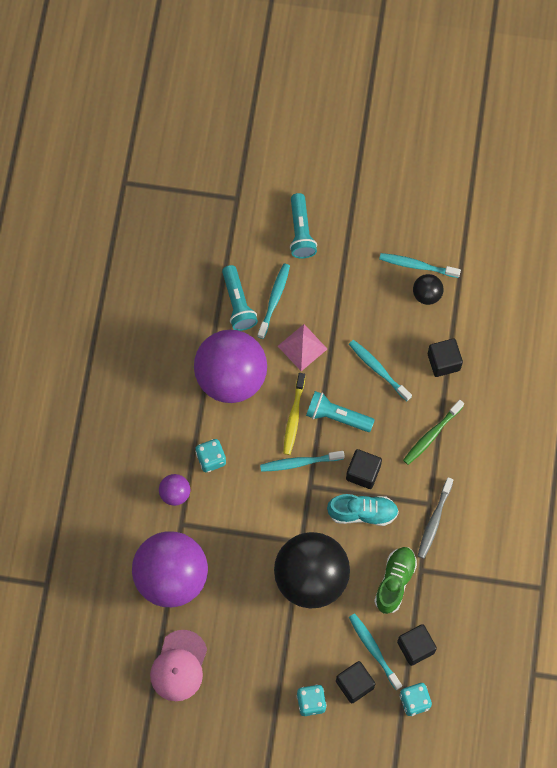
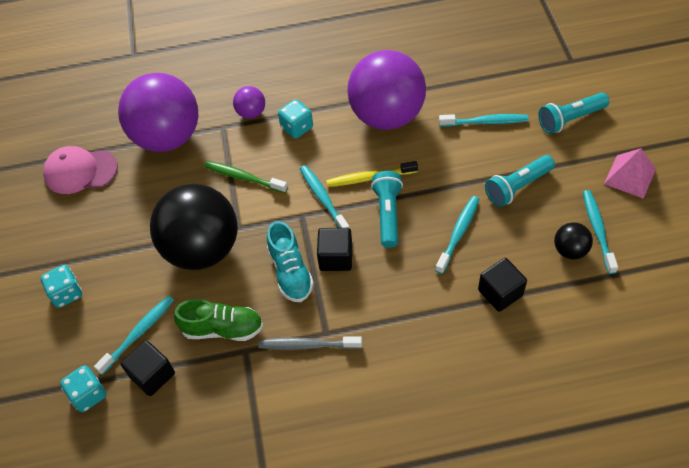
camera: 75 degrees right, 15 degrees down
turquoise flashlight [222,265,258,331] -> turquoise flashlight moved to [485,155,555,207]
pink pyramid [278,324,327,371] -> pink pyramid moved to [604,148,656,199]
black cube [336,661,375,703] -> none
green toothbrush [403,400,464,465] -> green toothbrush moved to [204,161,288,193]

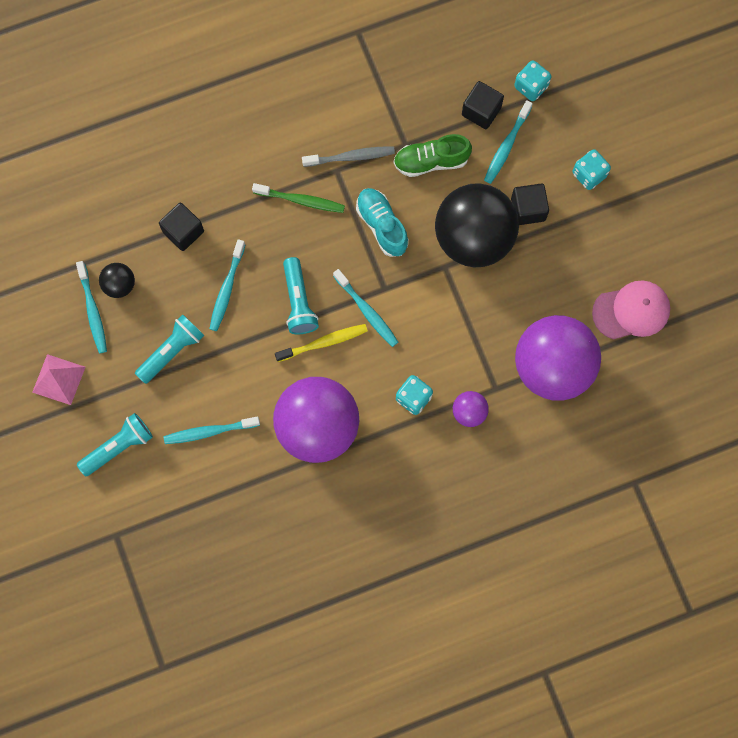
camera: 165 degrees right, 20 degrees up
green toothbrush [204,161,288,193] -> green toothbrush moved to [252,183,345,213]
black cube [317,228,352,271] -> black cube moved to [511,183,549,225]

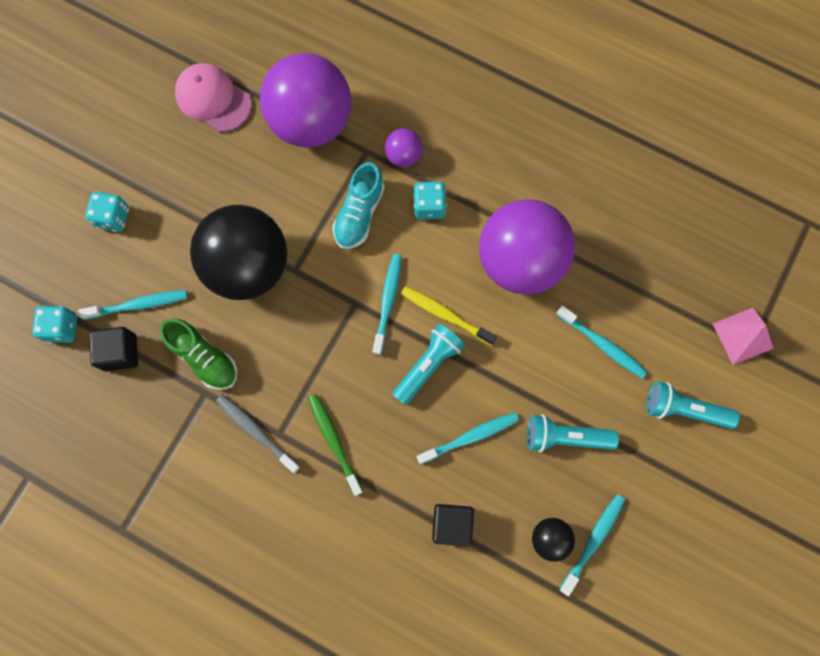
camera: 130 degrees left, 0 degrees up
pink pyramid [32,354,85,405] -> pink pyramid moved to [713,308,774,365]
turquoise shoe [356,188,409,257] -> turquoise shoe moved to [332,162,385,249]
black cube [511,183,549,225] -> none

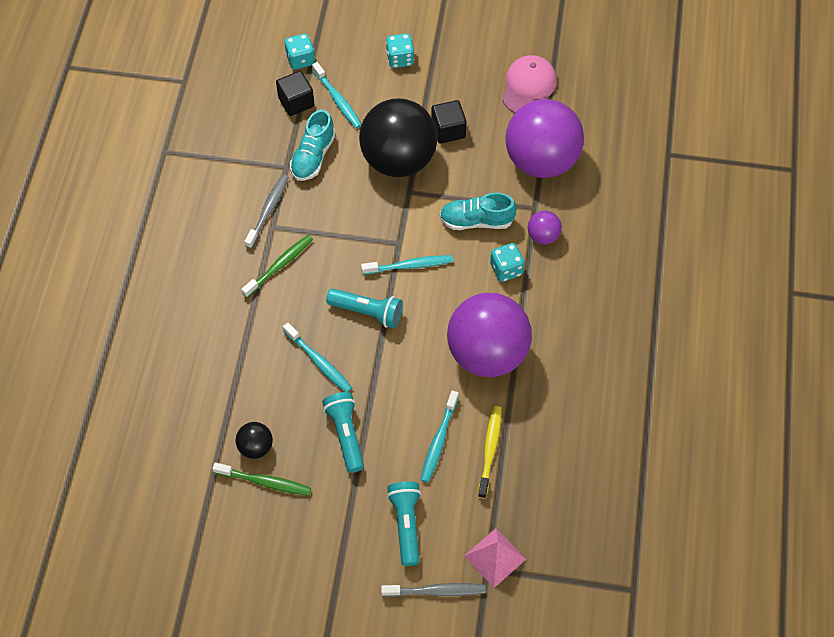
camera: 70 degrees right, 15 degrees down
green shoe [159,318,237,390] -> turquoise shoe [290,110,336,181]
yellow toothbrush [401,286,497,345] -> yellow toothbrush moved to [478,406,502,499]
black cube [432,504,474,547] -> black cube moved to [431,100,467,144]
turquoise toothbrush [559,494,625,596] -> green toothbrush [212,462,311,496]
none -> grey toothbrush [381,583,486,597]

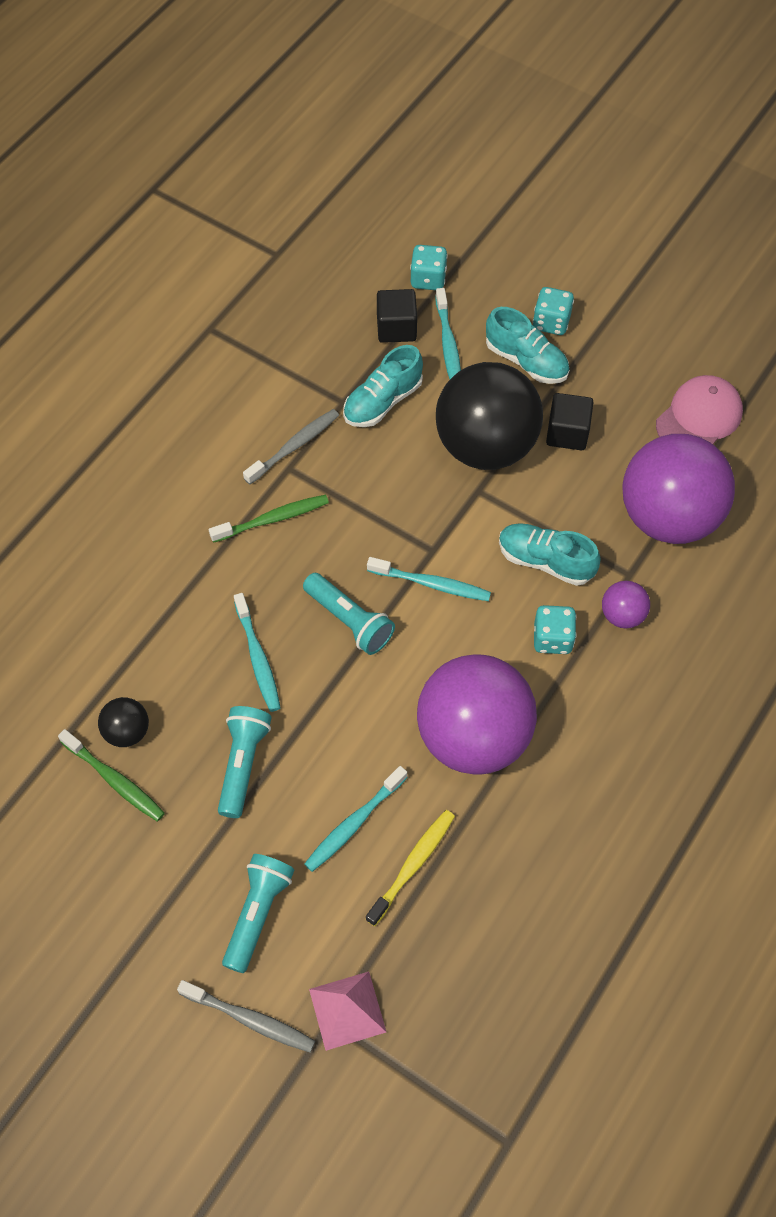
camera: 25 degrees right, 0 degrees up
none -> turquoise shoe [486,307,569,384]

